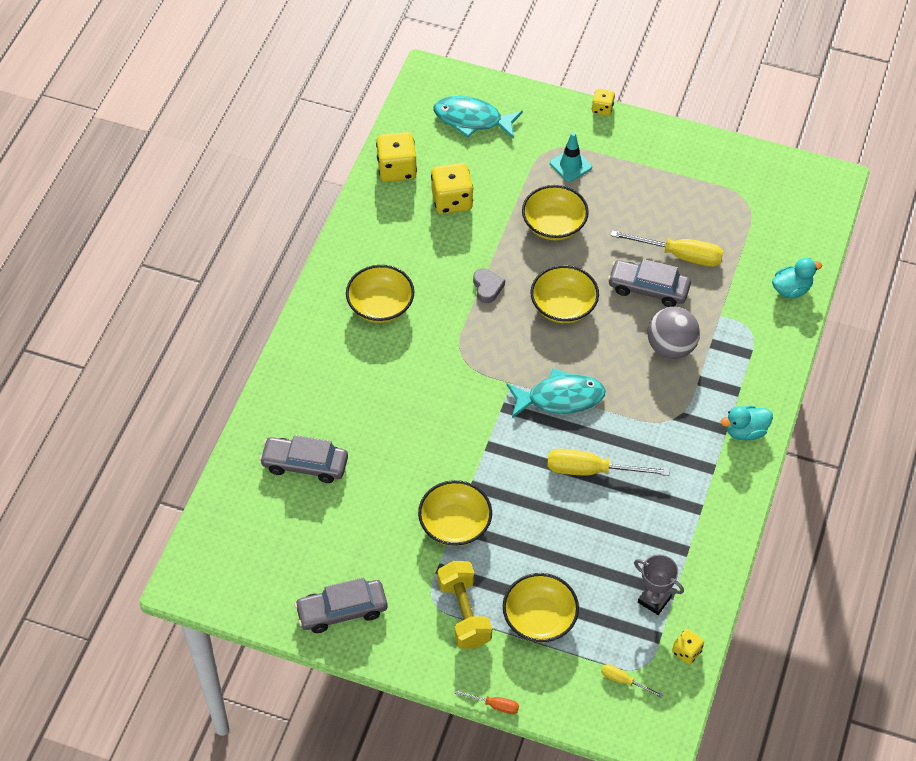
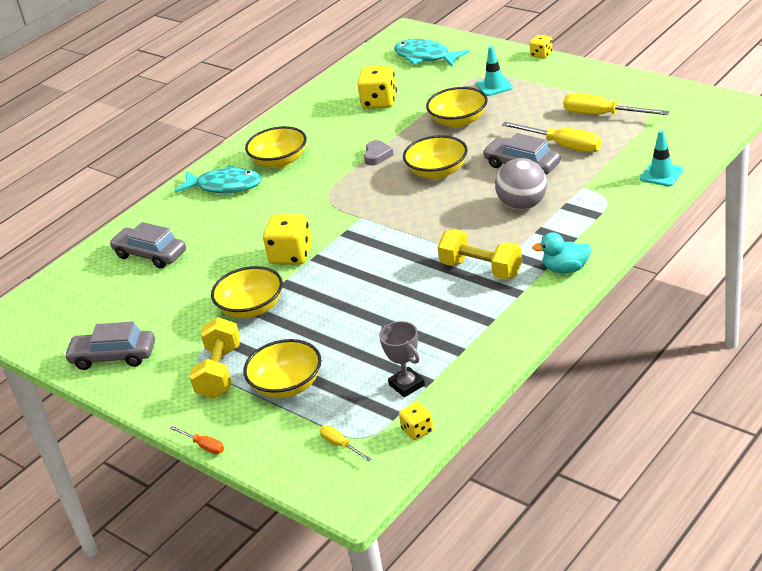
camera: 25 degrees right, 20 degrees down
yellow dice [376,132,417,182] -> yellow dice moved to [263,214,312,265]
turquoise fish [507,368,605,418] -> turquoise fish moved to [174,165,262,193]
yellow screwdriver [547,449,670,476] -> yellow screwdriver moved to [563,93,669,115]
turquoise duck [772,258,822,299] -> turquoise traffic cone [640,130,683,186]
none -> yellow dumbbell [438,229,522,280]

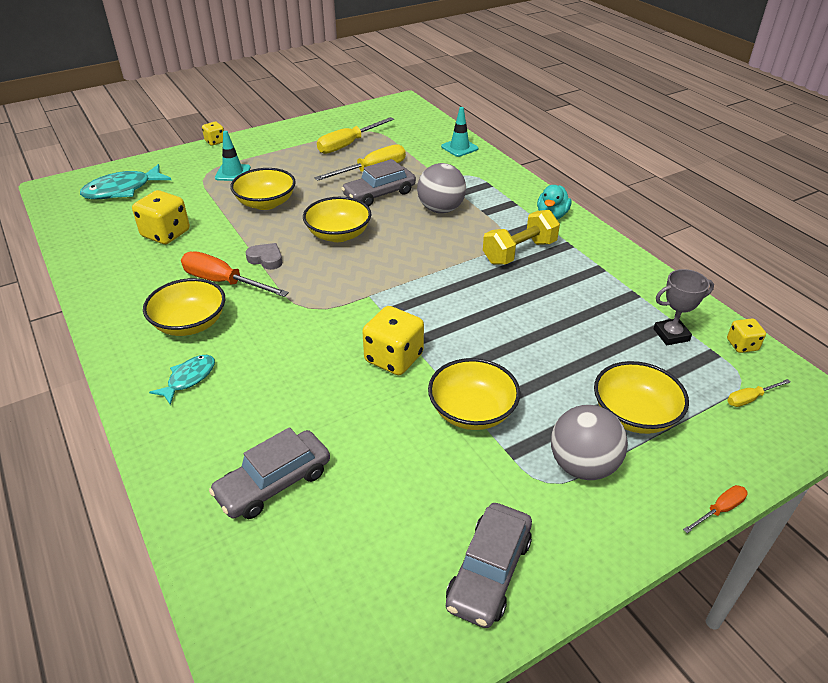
camera: 75 degrees left, 5 degrees up
turquoise fish [174,165,262,193] -> turquoise fish [149,355,215,405], size x0.59
yellow dumbbell [190,317,240,399] -> grey ball [551,405,628,480]
none -> orange screwdriver [181,251,289,297]

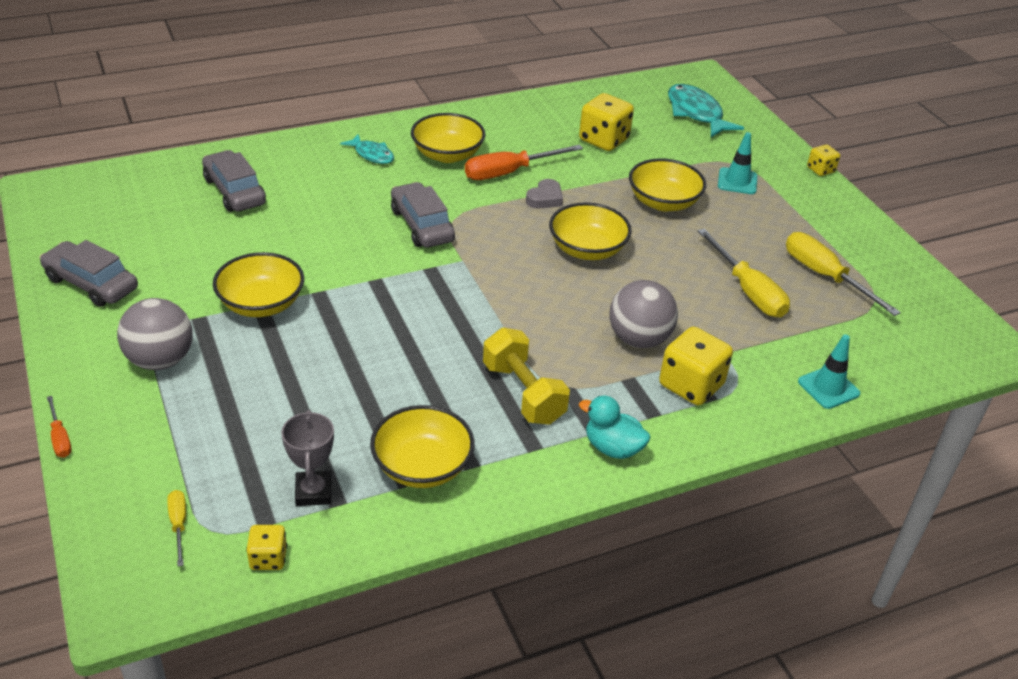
camera: 95 degrees right, 0 degrees up
orange screwdriver [181,251,289,297] -> orange screwdriver turned 150 degrees counterclockwise [465,145,583,180]
grey car [341,159,416,207] -> grey car moved to [391,182,455,248]
yellow dice [362,306,424,375] -> yellow dice moved to [659,326,733,405]
yellow bowl [594,361,689,434] -> yellow bowl moved to [370,405,475,488]

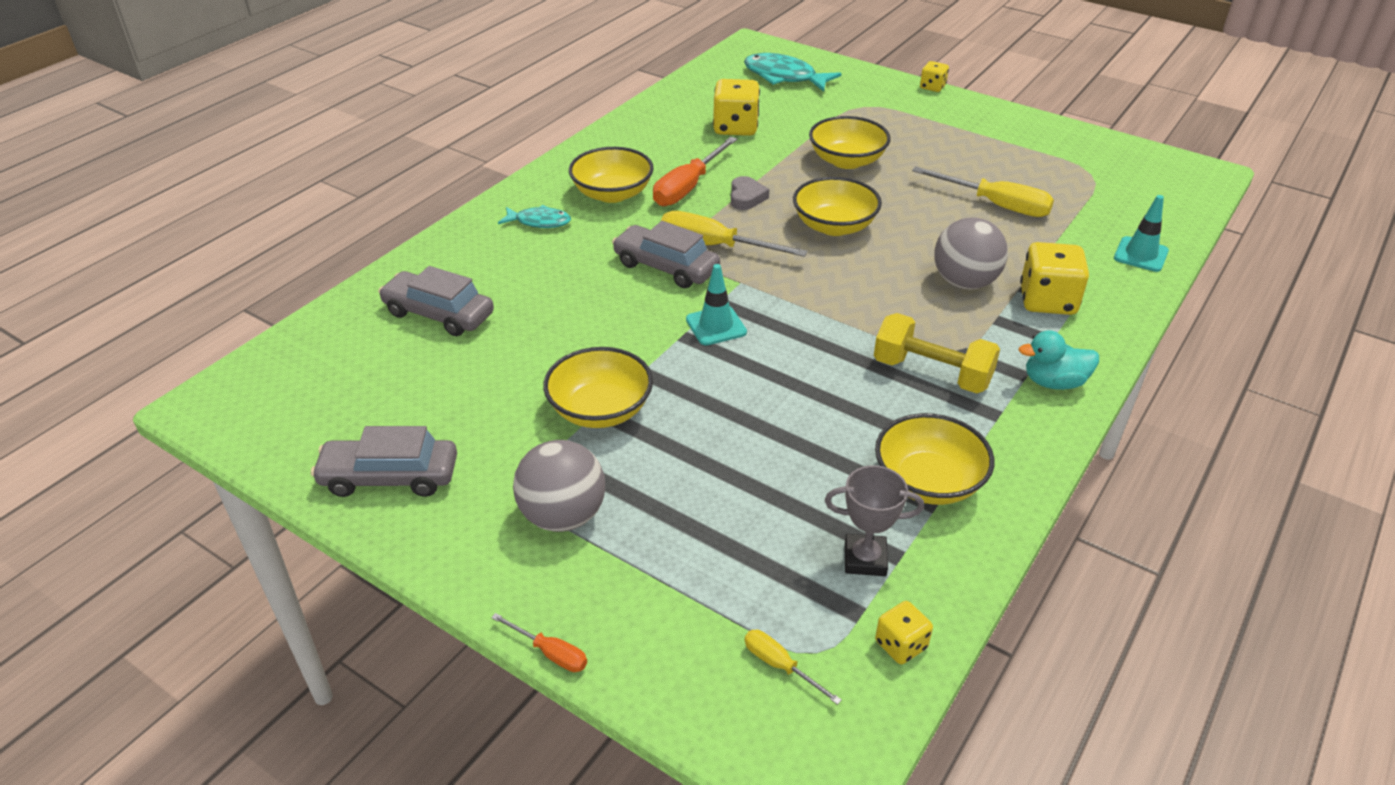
camera: 30 degrees left, 0 degrees up
grey trophy [281,410,334,506] -> grey trophy turned 45 degrees counterclockwise [825,465,924,576]
turquoise traffic cone [718,132,757,194] -> turquoise traffic cone moved to [686,264,747,345]
yellow screwdriver [786,232,901,316] -> yellow screwdriver moved to [661,211,808,257]

